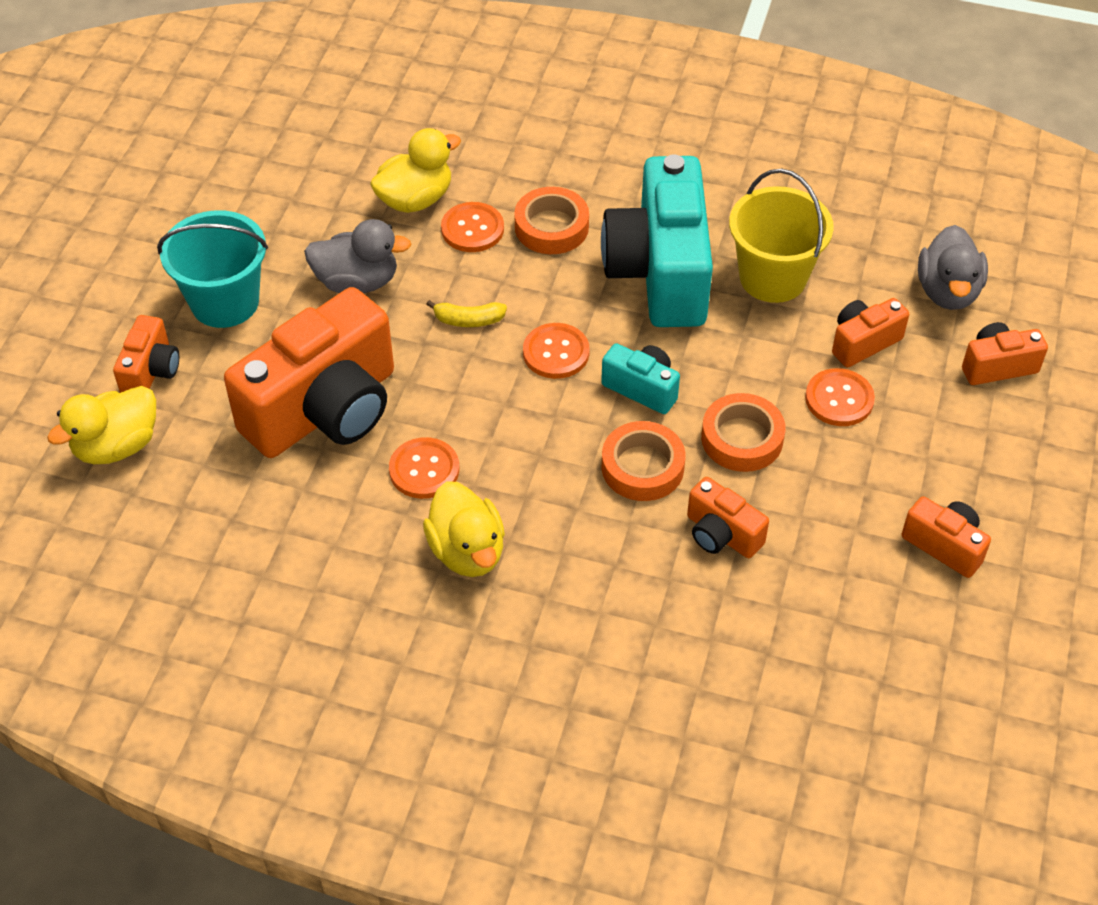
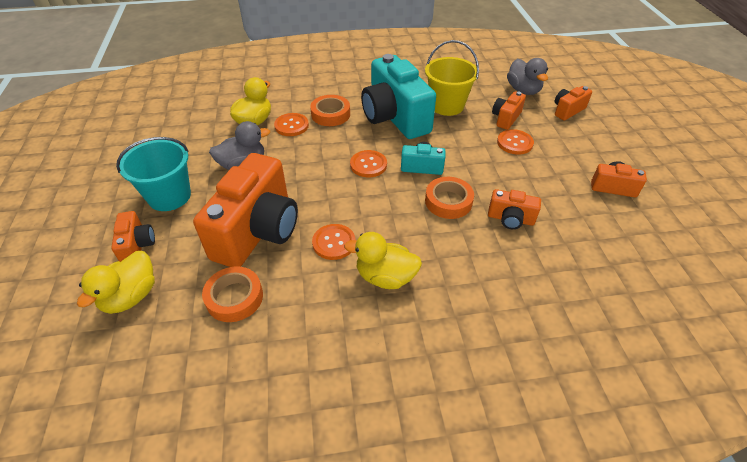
camera: 25 degrees left, 5 degrees down
yellow duck [423,481,505,577] -> yellow duck turned 150 degrees clockwise [344,232,422,289]
yellow banana [426,300,507,327] -> none
orange tape [701,393,785,472] -> orange tape moved to [202,266,263,322]

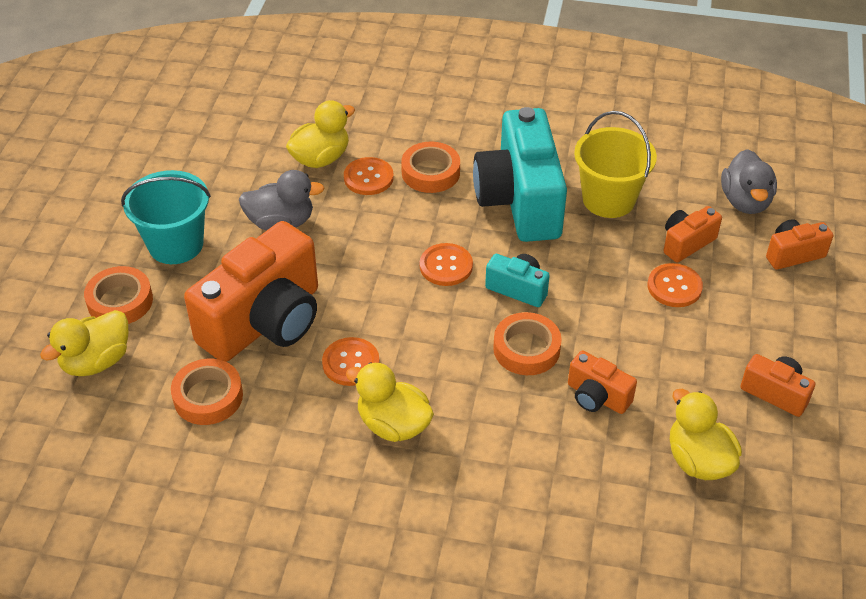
camera: 20 degrees right, 0 degrees up
orange camera [111,211,155,262] -> orange tape [84,266,153,324]
none -> yellow duck [670,389,742,480]

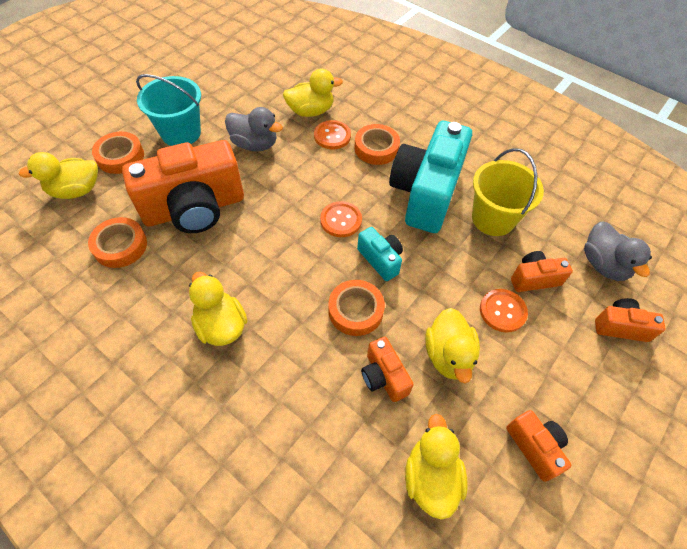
camera: 25 degrees right, 10 degrees up
orange button [322,337,380,386] -> none
grey duck [721,149,777,214] -> grey duck turned 45 degrees counterclockwise [584,221,652,281]
none -> yellow duck [425,308,480,383]

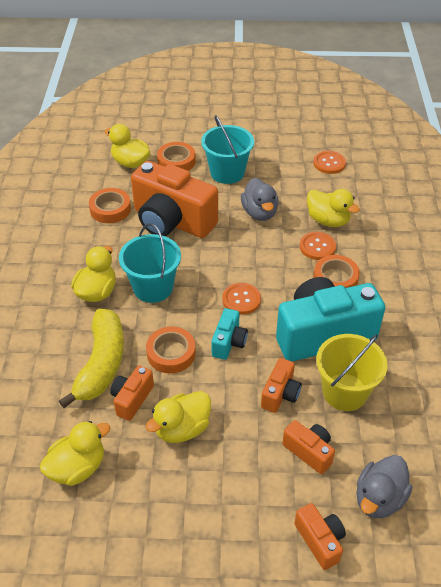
camera: 55 degrees right, 10 degrees down
orange button [480,289,528,333] -> orange button moved to [313,151,346,174]
orange camera [506,410,572,482] -> orange camera moved to [261,358,302,413]
none -> yellow banana [59,309,124,408]
none -> turquoise bucket [119,223,181,303]

